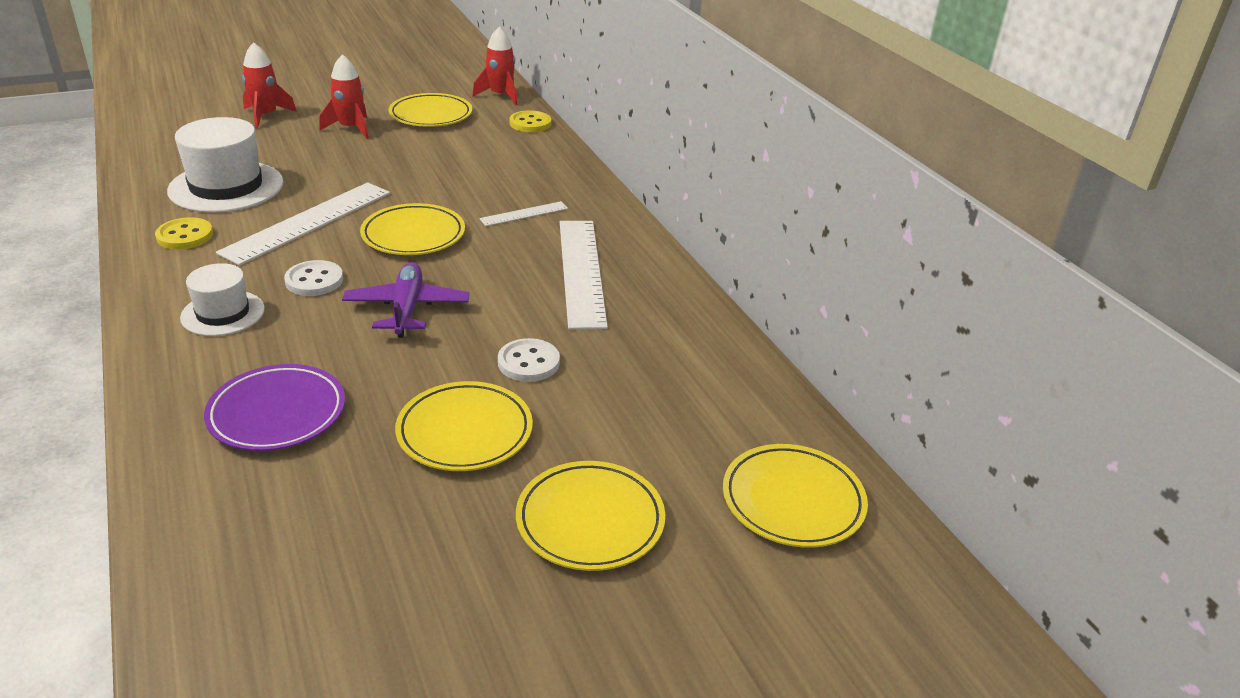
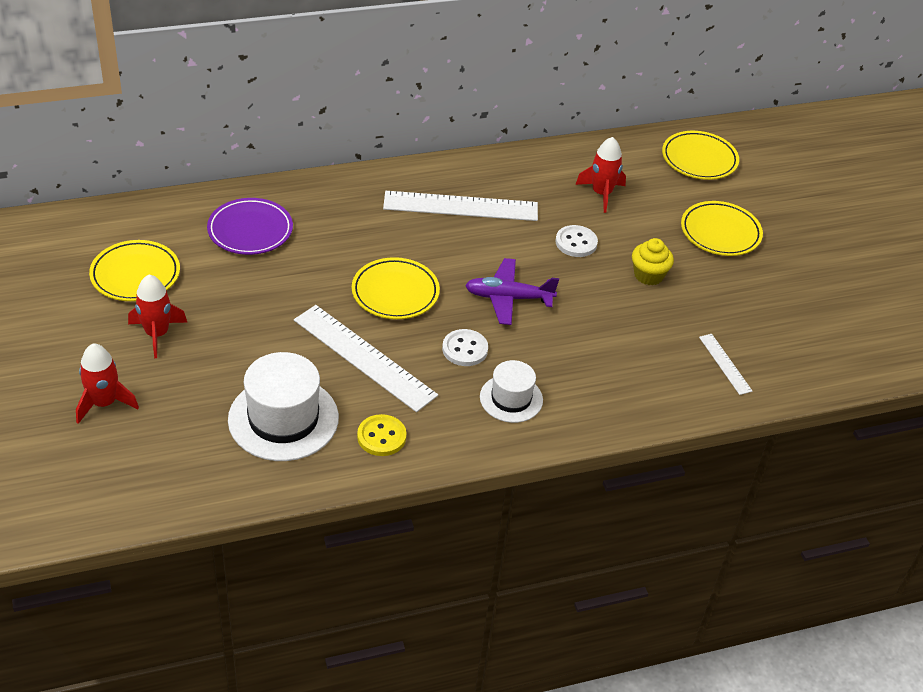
camera: 85 degrees left, 10 degrees up
purple plate [204,364,345,451] -> purple plate moved to [207,198,293,255]
yellow plate [395,381,533,471] -> yellow cupcake [632,238,674,285]
red rocket [473,27,518,105] -> red rocket moved to [575,137,626,213]
white ruler [479,201,568,226] -> white ruler moved to [699,334,753,395]
yellow button [510,110,551,132] -> none

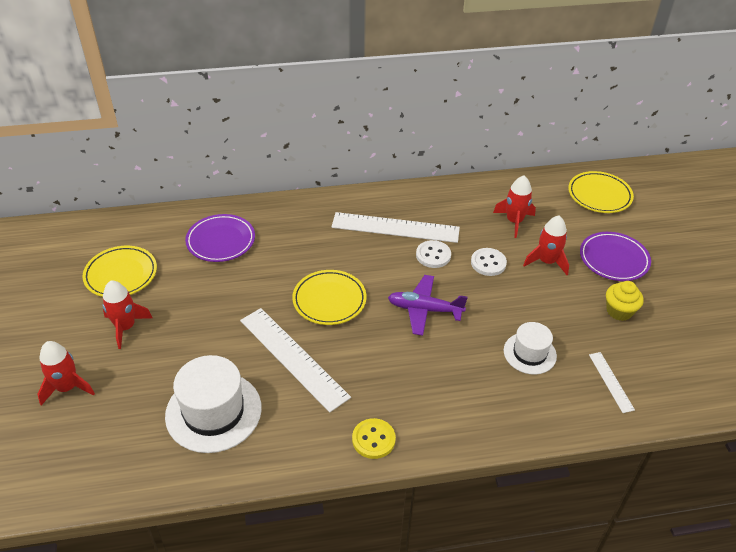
camera: 10 degrees right, 0 degrees up
yellow button [357,414,407,456] -> yellow button moved to [352,418,396,459]
white button [442,329,488,366] -> white button moved to [416,240,451,268]
white hat [480,360,543,423] -> white hat moved to [504,322,557,375]
yellow cupcake [632,238,674,285] -> yellow cupcake moved to [606,281,644,321]
yellow plate [681,201,763,256] -> purple plate [580,232,651,281]
none -> red rocket [523,215,569,275]

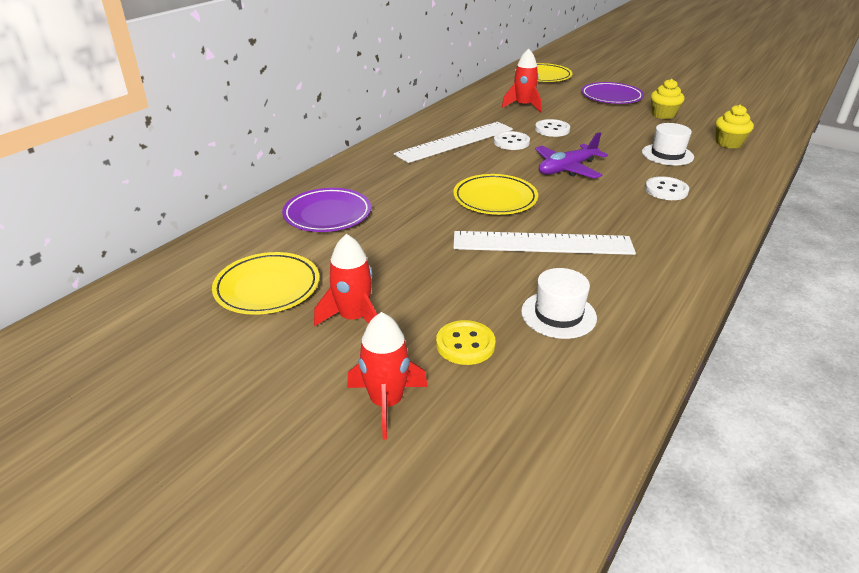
camera: 45 degrees left, 10 degrees down
white hat [165,355,262,453] -> white hat [521,268,597,339], size x0.60
yellow button [352,418,396,459] -> yellow button moved to [436,320,496,365]
red rocket [523,215,569,275] -> none
white ruler [589,352,635,413] -> yellow cupcake [715,104,754,148]
none -> white button [645,176,689,200]

